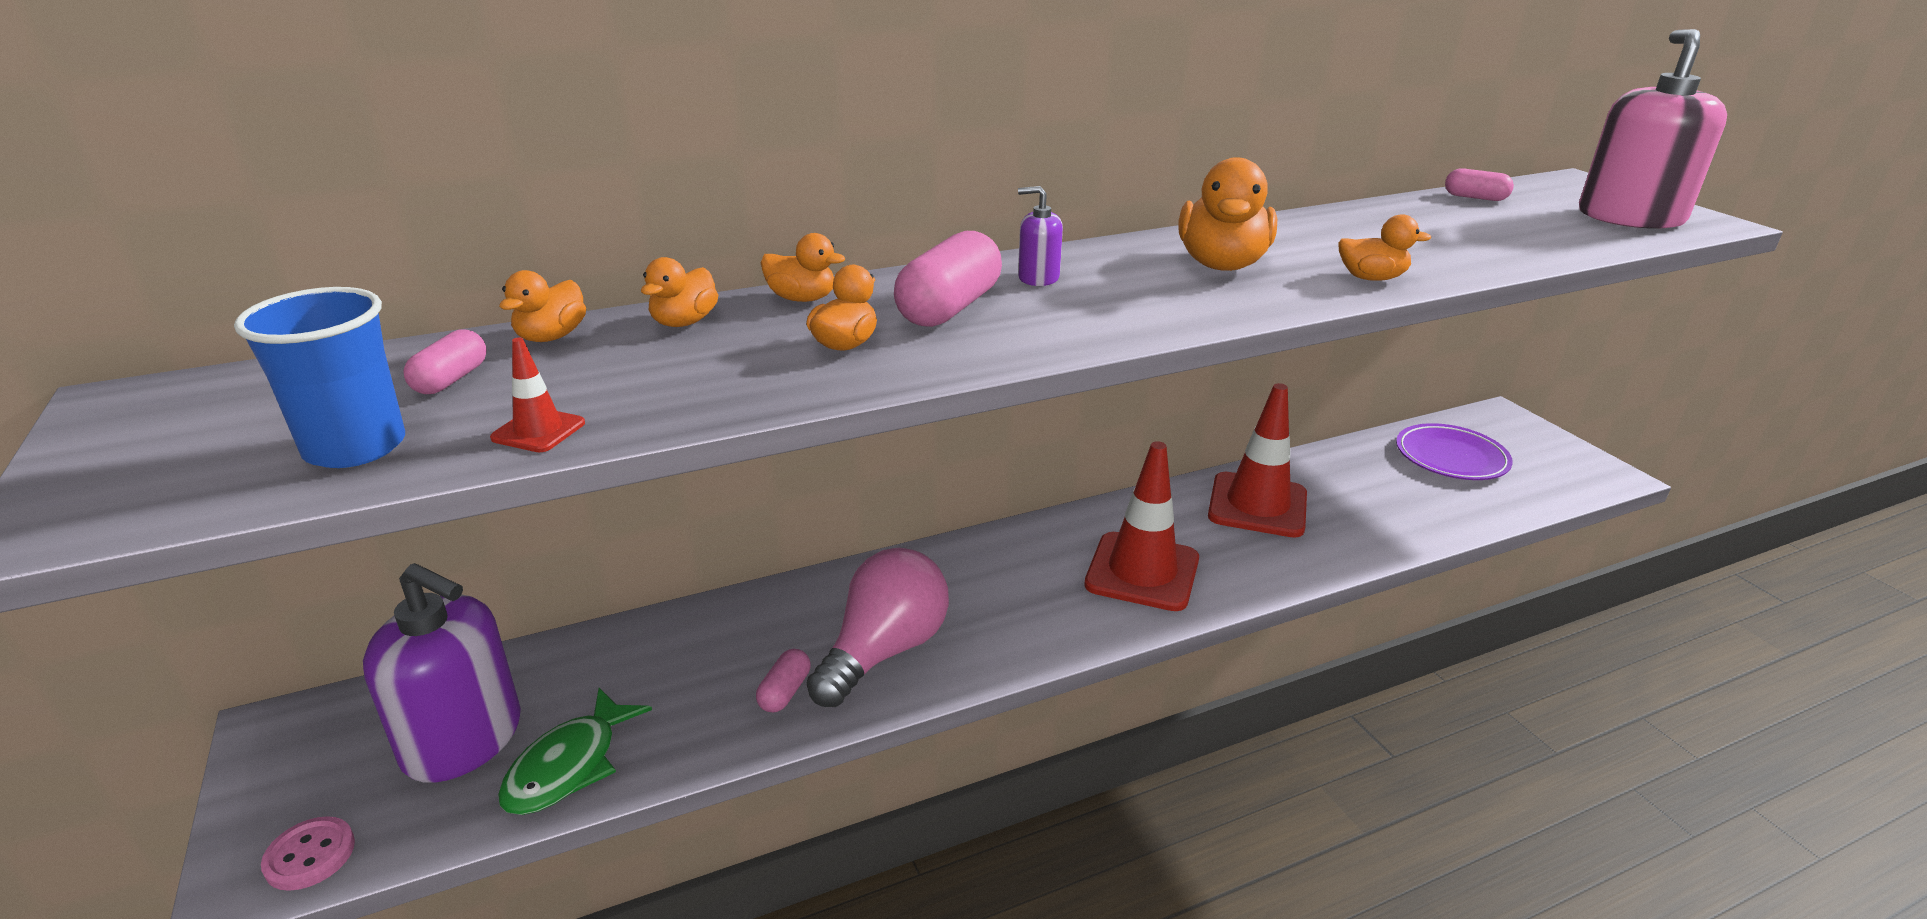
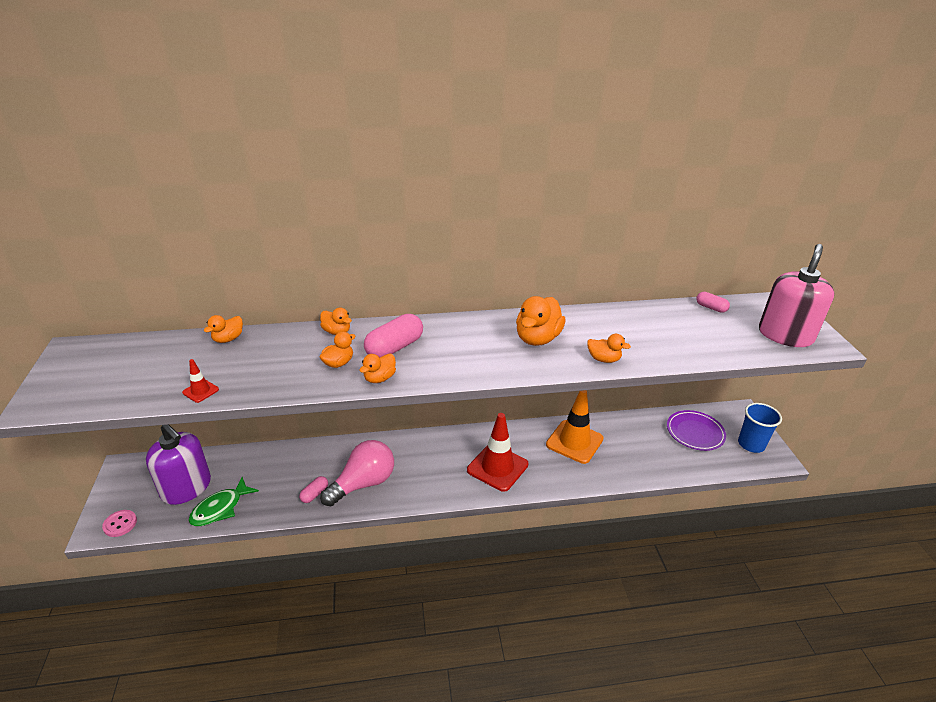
camera: 15 degrees right, 5 degrees up
blue cup [234,287,405,468] -> blue cup moved to [738,403,782,453]
pink capsule [403,329,487,394] -> none
orange duck [641,257,718,327] -> orange duck moved to [359,354,396,383]
purple soap dispenser [1018,186,1063,286] -> none
red traffic cone [1208,383,1307,538] -> orange traffic cone [546,390,603,464]

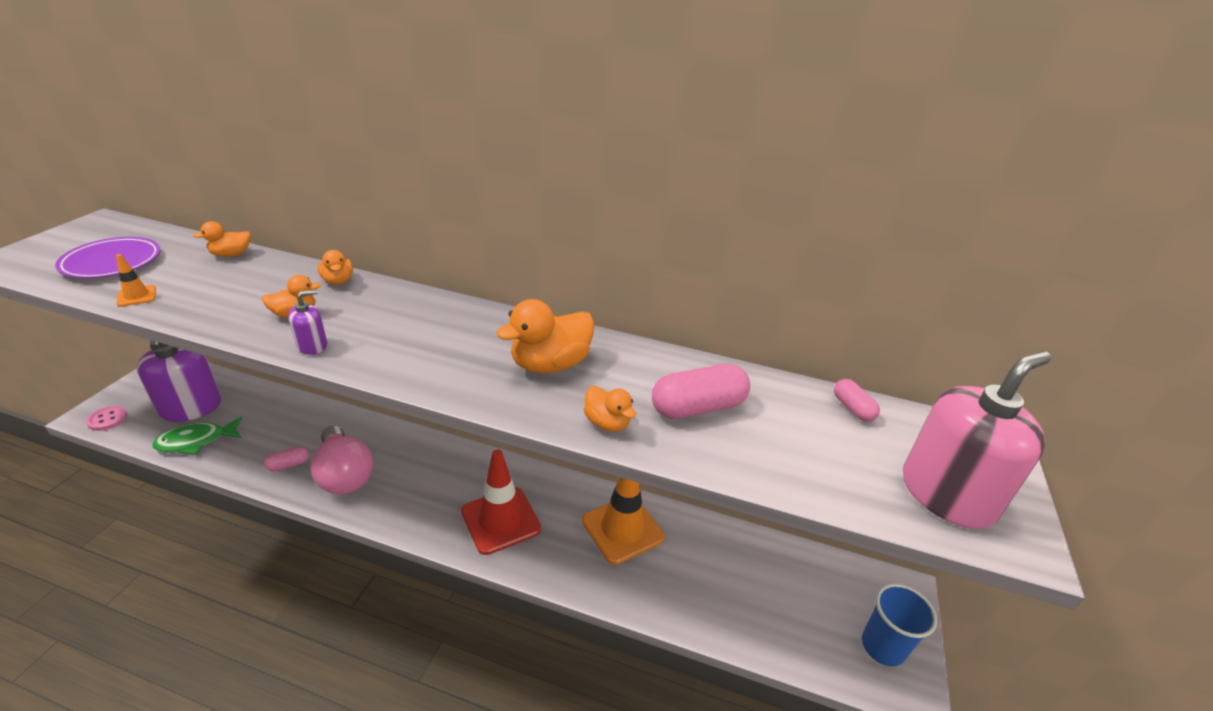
camera: 25 degrees right, 0 degrees up
red traffic cone [182,359,219,403] -> orange traffic cone [116,254,156,307]
pink light bulb [320,440,394,506] -> pink light bulb turned 75 degrees clockwise [310,426,373,494]
orange duck [359,354,396,383] -> purple soap dispenser [288,290,327,355]
pink capsule [364,314,423,358] -> pink capsule moved to [652,364,750,419]
purple plate [667,410,726,451] -> purple plate moved to [55,237,161,279]

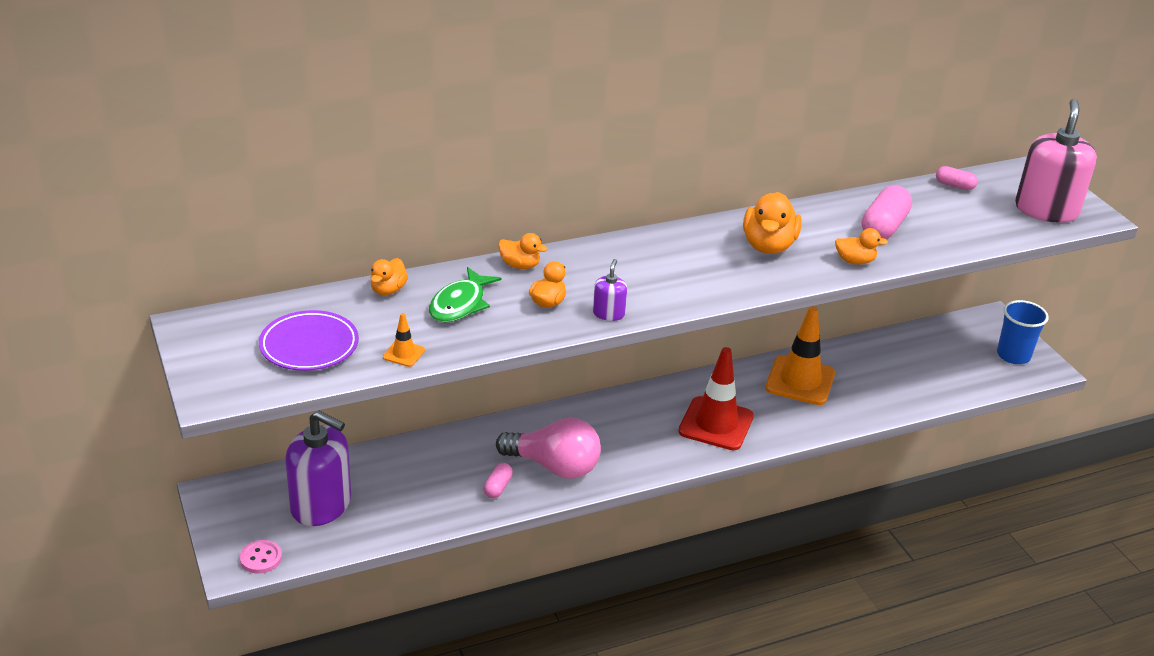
camera: 40 degrees left, 0 degrees up
green fish [152,416,242,455] -> green fish moved to [429,267,501,322]

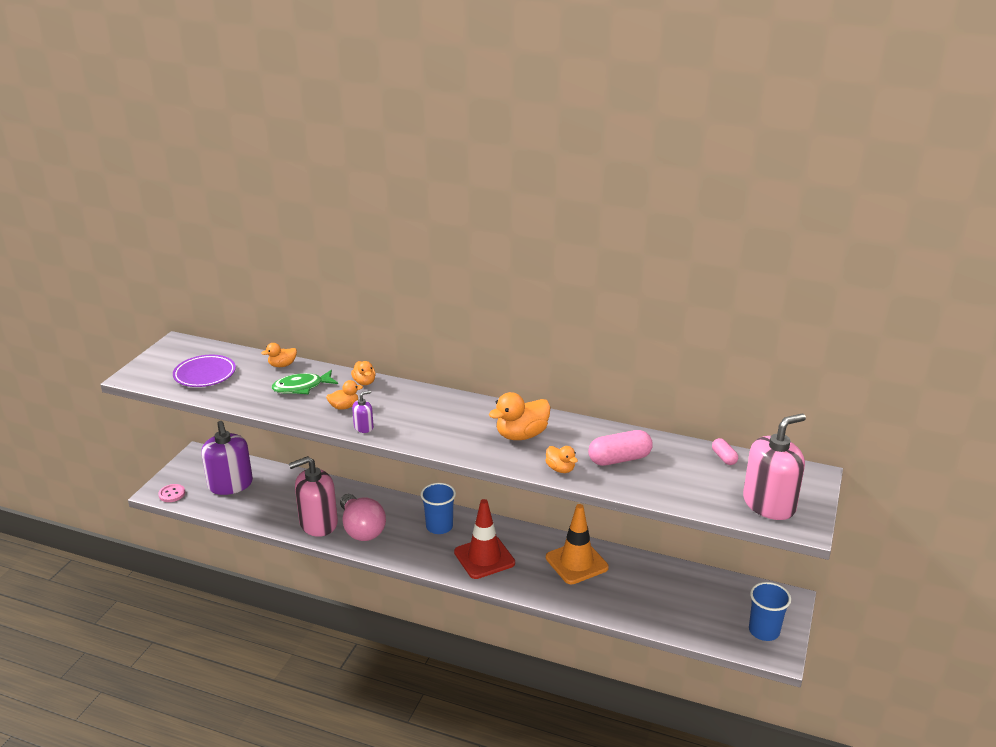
camera: 45 degrees right, 5 degrees down
orange traffic cone [383,313,425,367] -> none
pink capsule [483,463,513,498] -> pink soap dispenser [289,456,338,537]
none -> blue cup [421,483,456,534]

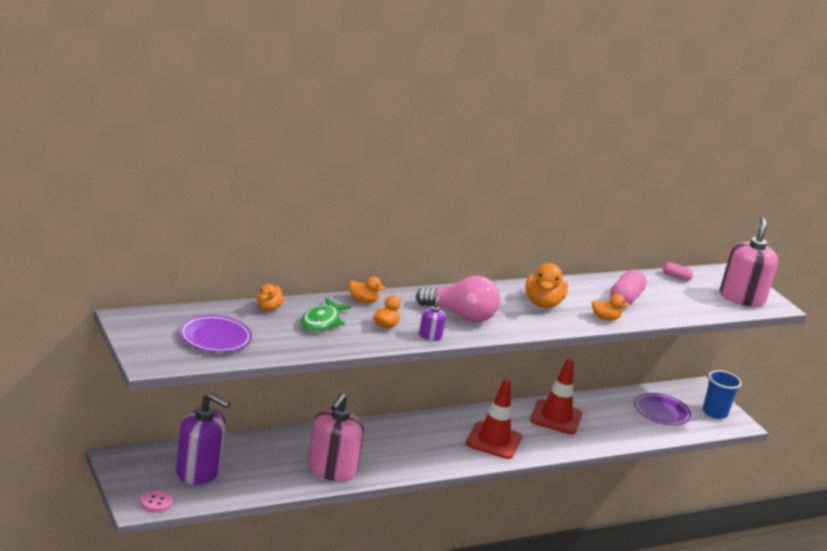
camera: 50 degrees left, 5 degrees down
pink light bulb [340,494,386,541] -> pink light bulb moved to [416,275,500,322]
blue cup [421,483,456,534] -> none
orange traffic cone [546,504,609,584] -> red traffic cone [530,358,582,434]
none -> purple plate [634,393,691,425]

